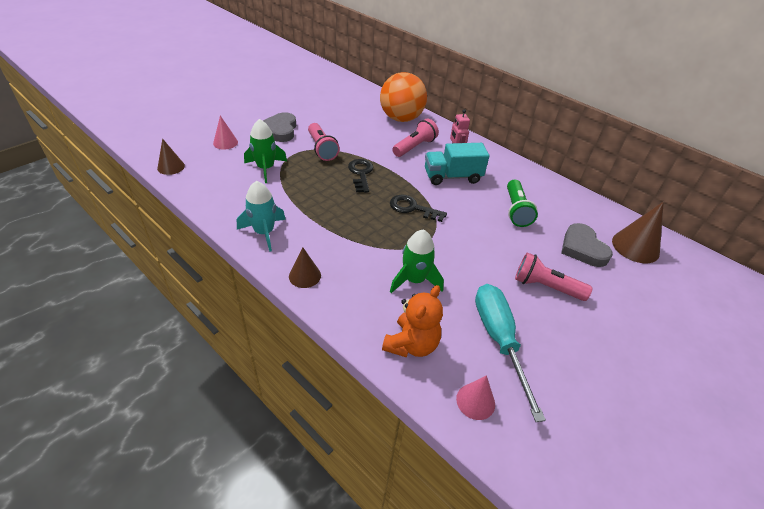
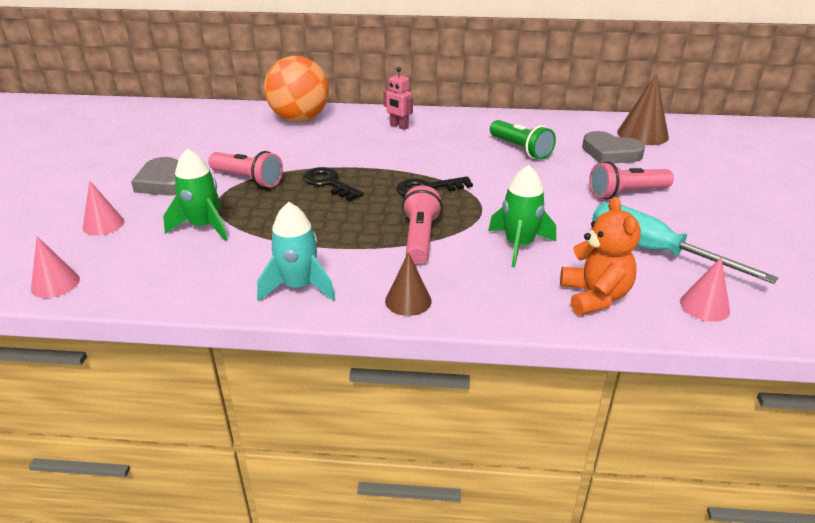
camera: 35 degrees left, 10 degrees down
brown cone [157,139,185,175] -> pink cone [31,237,80,298]
pink flashlight [392,119,439,157] -> pink flashlight moved to [402,185,442,264]
turquoise truck [425,143,489,185] -> none

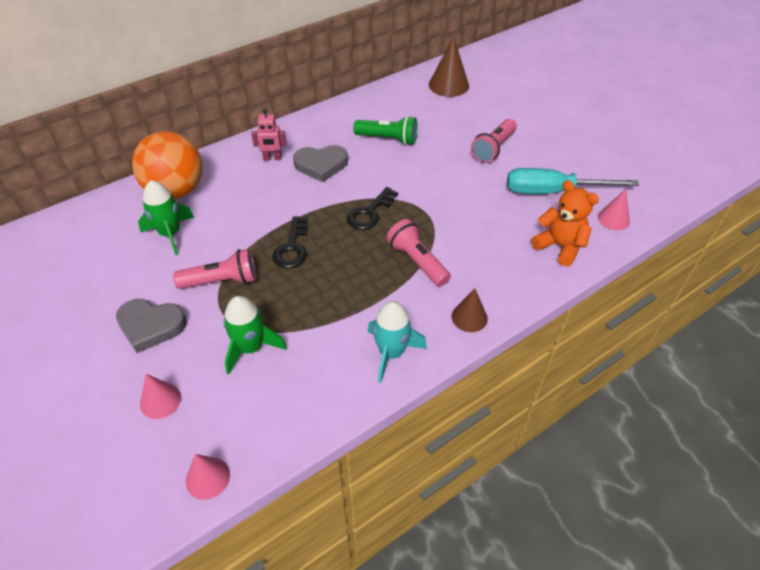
camera: 40 degrees left, 15 degrees up
black key [303,167,364,201] -> black key turned 90 degrees counterclockwise [272,216,308,269]
green rocket [488,165,556,268] -> green rocket moved to [138,180,194,255]
grey heart [582,131,645,163] -> grey heart moved to [293,145,348,182]

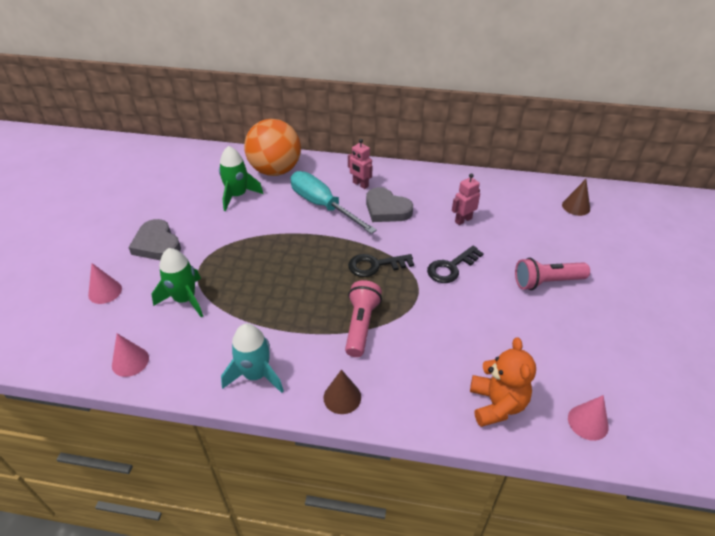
camera: 45 degrees right, 5 degrees down
pink flashlight [173,249,256,289] -> none
pink cone [186,454,230,500] -> pink cone moved to [112,333,149,377]
black key [272,216,308,269] -> black key moved to [427,246,484,283]
green flashlight [353,116,418,145] -> pink robot [452,173,480,225]
brown cone [429,36,469,97] -> brown cone [562,179,590,216], size x0.62
turquoise screwdriver [507,168,639,194] -> turquoise screwdriver moved to [290,171,377,234]

